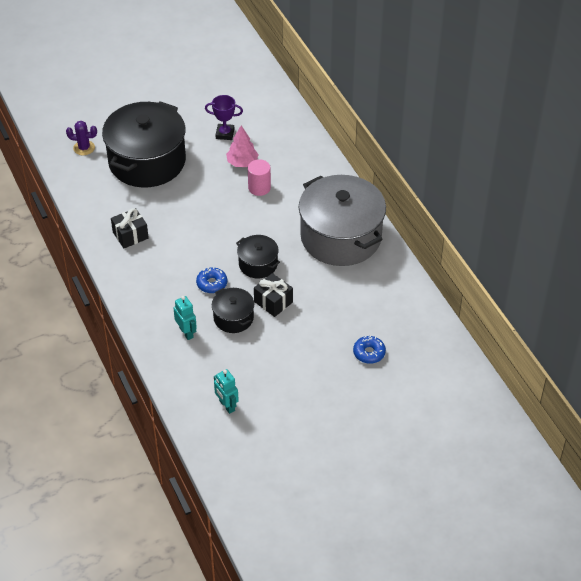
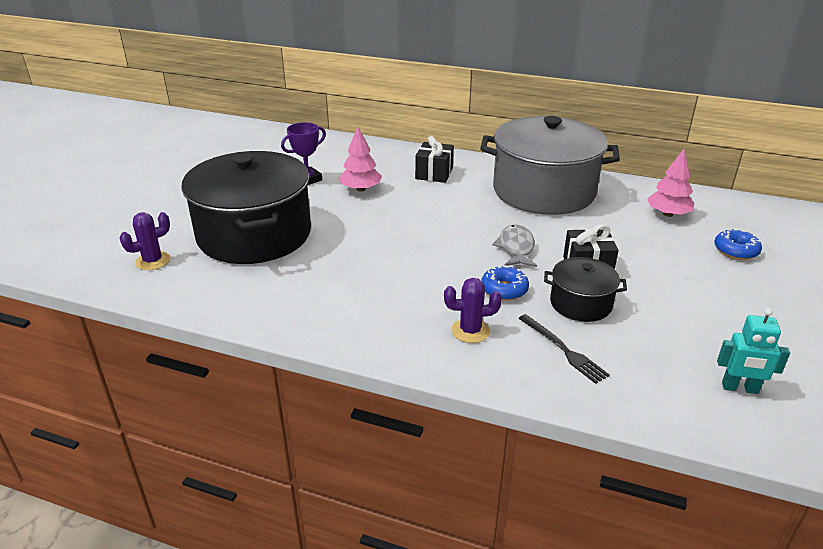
camera: 45 degrees left, 15 degrees down
black gift [111,208,149,248] -> black gift moved to [415,136,454,183]
turquoise robot [173,296,197,340] -> black fork [518,314,610,384]
black pot [236,235,280,278] -> grey fish [492,224,537,267]
pink cylinder [248,159,271,196] -> none
none -> purple cactus [444,278,502,343]
none -> pink tree [647,149,694,217]

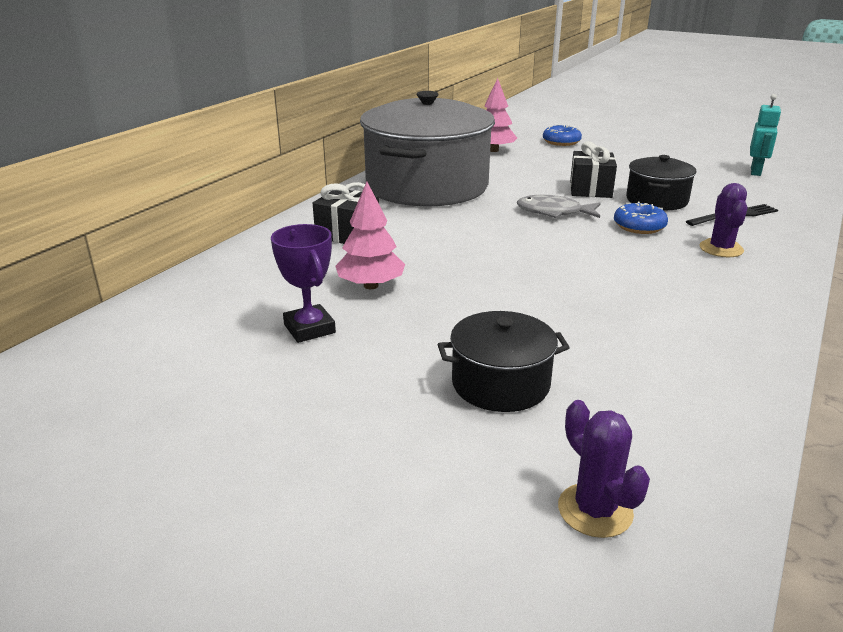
camera: 80 degrees left, 5 degrees down
black pot [181,151,311,264] -> black pot [438,311,570,412], size x0.47

